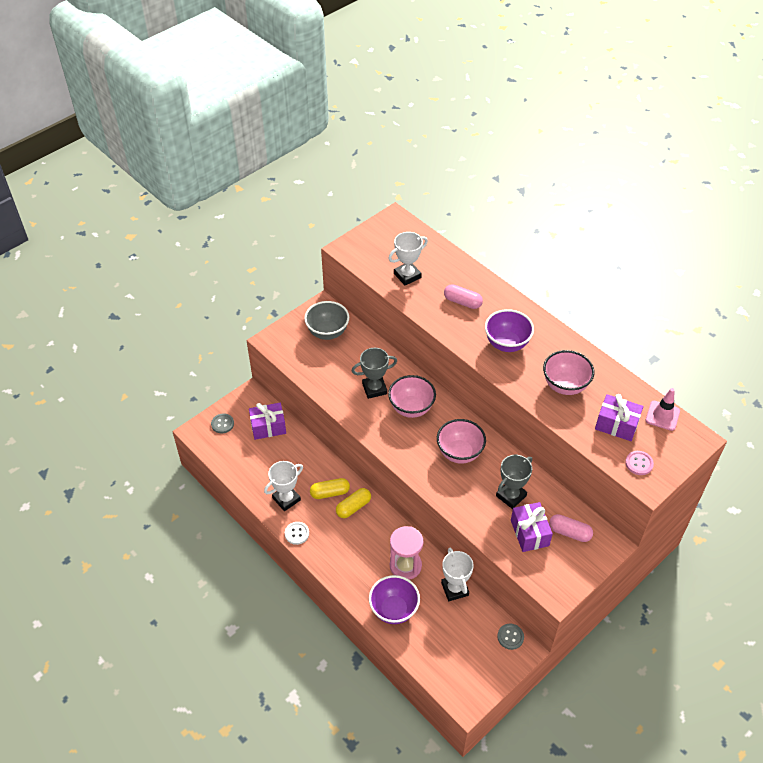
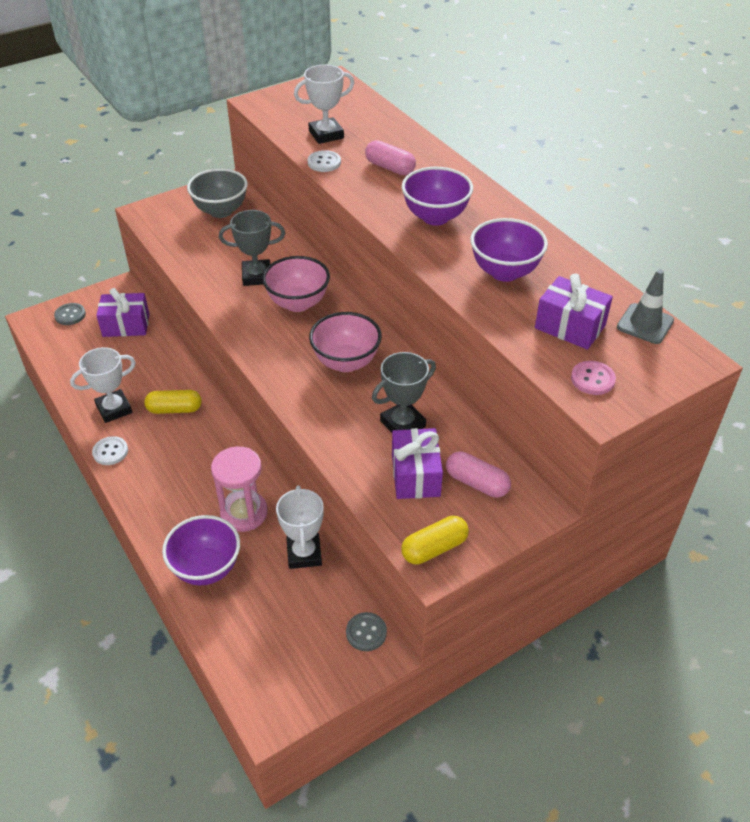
camera: 10 degrees right, 5 degrees down
yellow capsule [336,488,371,518] -> yellow capsule moved to [401,516,469,564]
pink bowl [543,350,595,395] -> purple bowl [470,218,548,282]
pink traffic cone [646,388,680,431] -> grey traffic cone [617,269,674,344]
none -> white button [308,150,341,172]

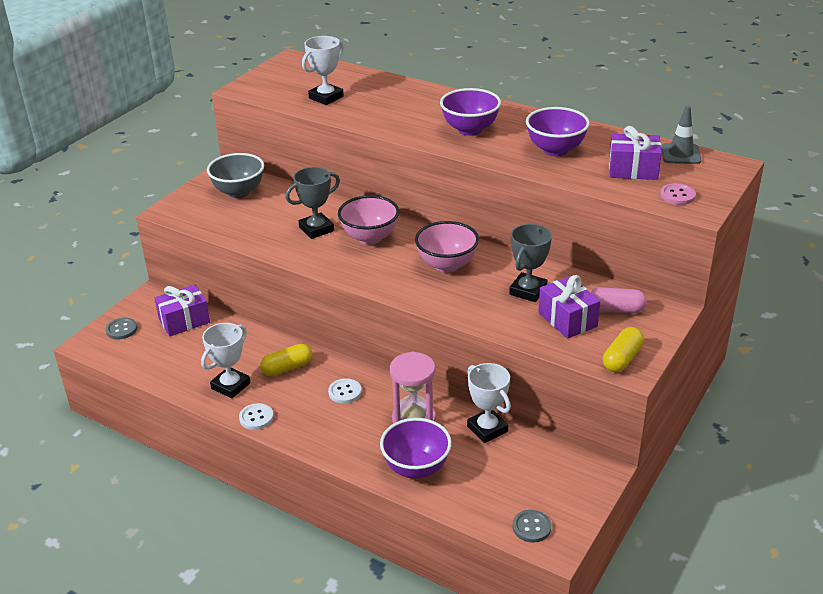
camera: 25 degrees left, 10 degrees down
white button [308,150,341,172] -> white button moved to [328,378,362,404]
grey button [346,612,387,651] -> grey button moved to [513,510,551,543]
pink capsule [365,140,416,175] -> none

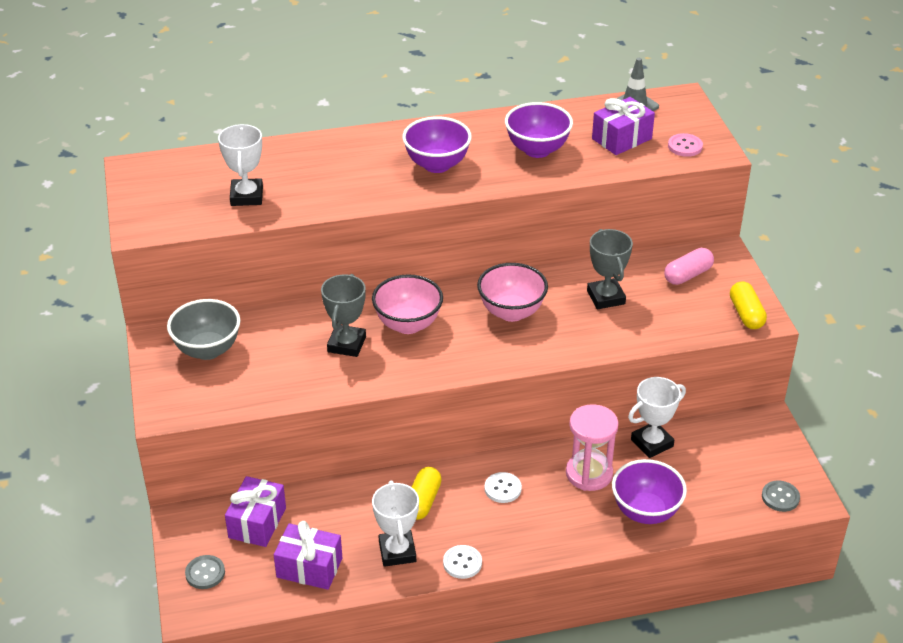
camera: 45 degrees left, 5 degrees up
white trophy [467,363,511,443] -> white trophy turned 45 degrees counterclockwise [628,377,686,458]
purple gift [538,275,600,339] -> purple gift moved to [274,521,342,590]

